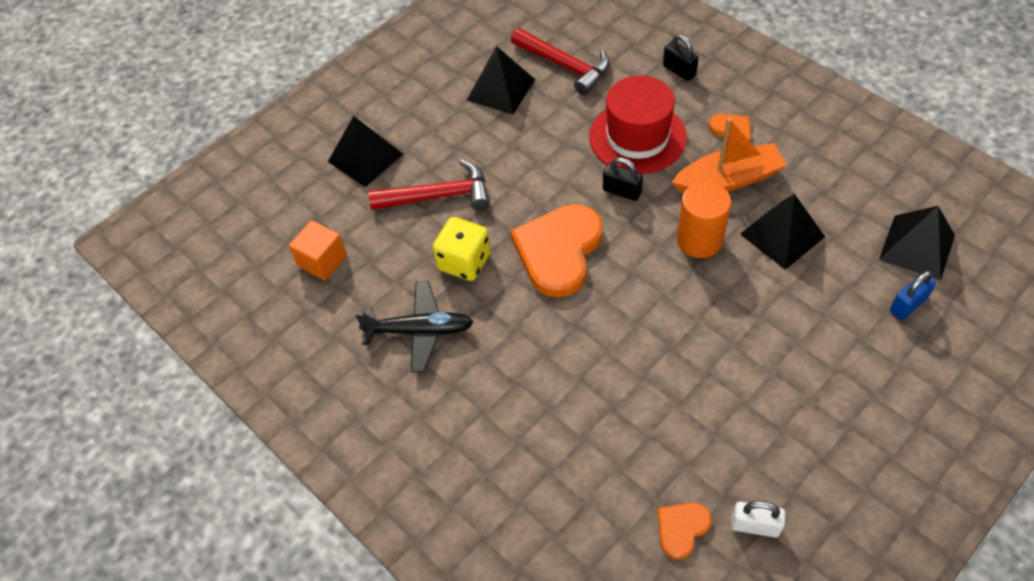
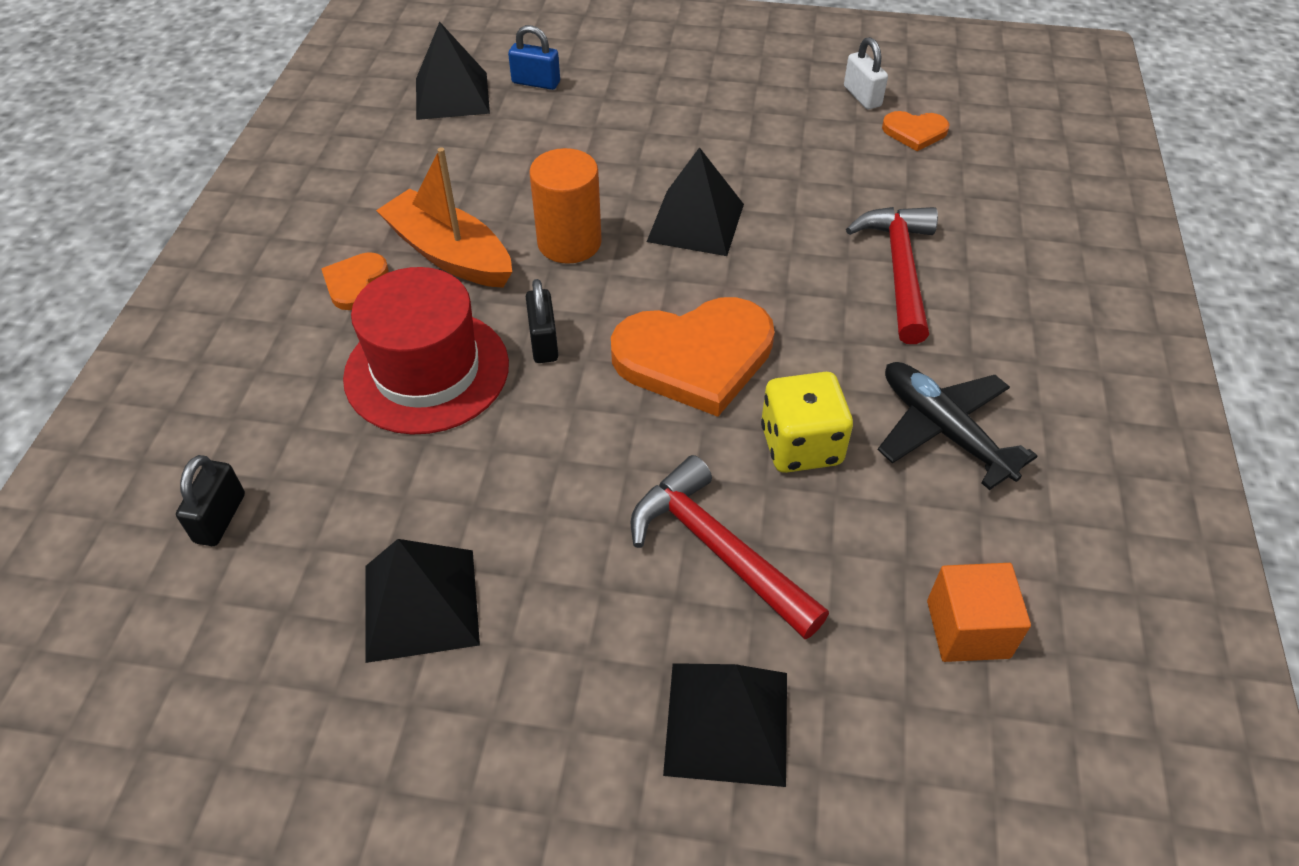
camera: 130 degrees left, 5 degrees down
red hammer [511,28,610,96] -> red hammer moved to [846,207,938,344]
black padlock [663,34,699,81] -> black padlock moved to [176,455,245,546]
black pyramid [740,194,825,270] -> black pyramid moved to [647,147,744,256]

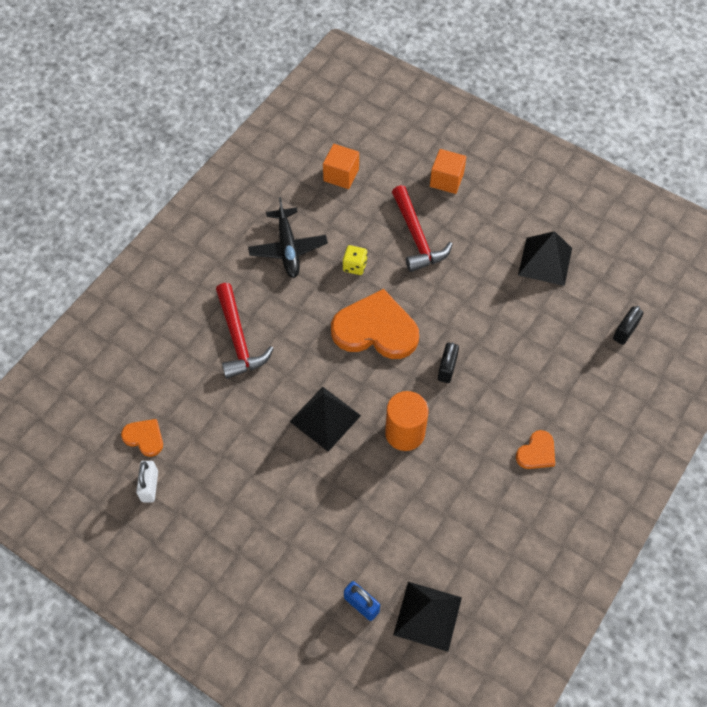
camera: 155 degrees left, 10 degrees up
red hat [343,267,509,434] -> none
orange boat [376,147,512,288] -> none
black pyramid [663,663,787,787] -> orange cube [430,149,466,194]
yellow dice [761,372,853,473] -> yellow dice [343,245,367,275], size x0.61
red hammer [846,207,938,344] -> red hammer turned 45 degrees counterclockwise [216,283,274,379]

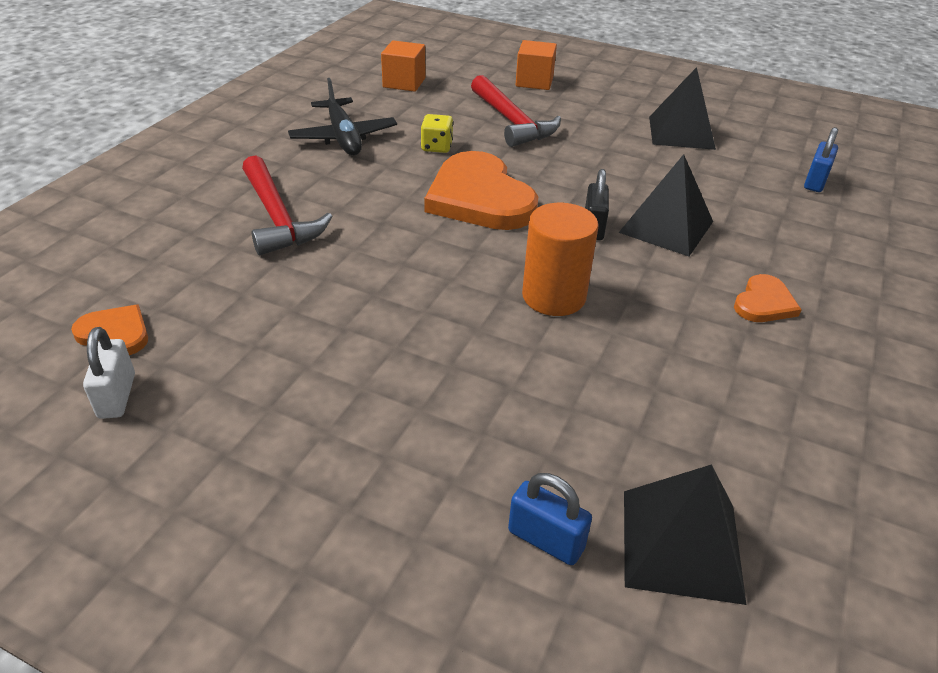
camera: 10 degrees left, 20 degrees down
black pyramid [289,387,361,452] -> black pyramid moved to [618,154,713,256]
orange heart [331,289,419,359] -> orange heart turned 120 degrees counterclockwise [424,151,538,230]
black padlock [613,306,644,345] -> blue padlock [804,127,838,192]

